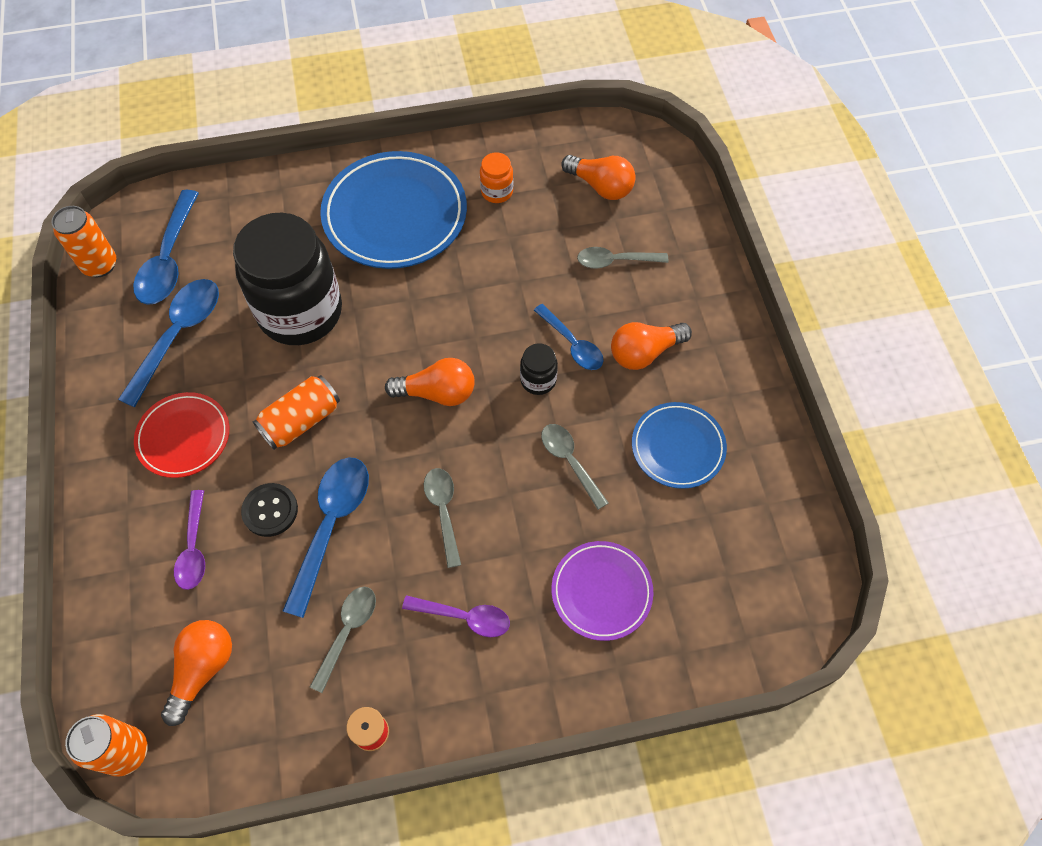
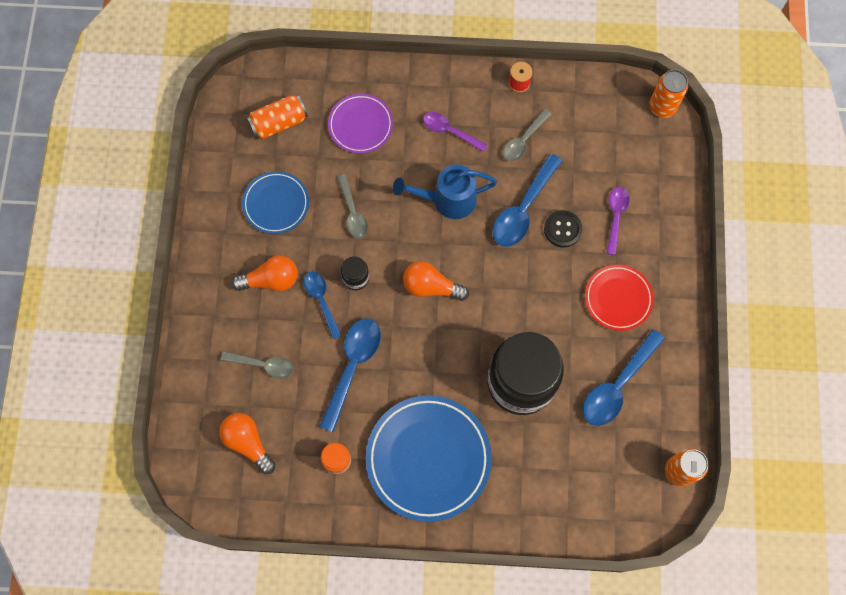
camera: 165 degrees left, 10 degrees up
blue spoon [133,190,199,305] -> blue spoon moved to [319,318,381,433]
orange light bulb [161,620,232,726] -> none
orange can [253,375,340,450] -> orange can moved to [247,95,308,139]
grey spoon [424,468,461,568] -> blue watering can [393,164,497,219]

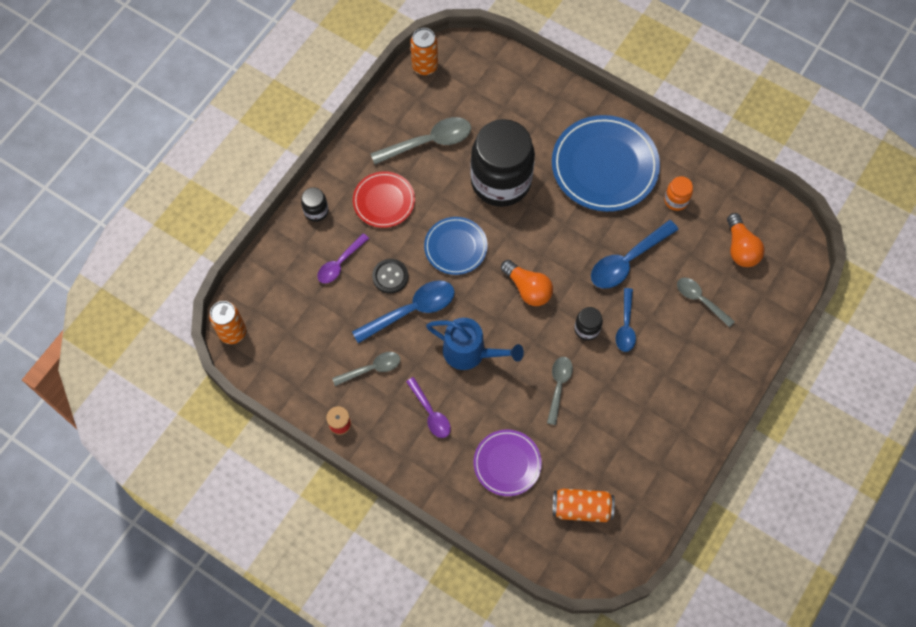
camera: 150 degrees left, 5 degrees down
orange light bulb [232,255,298,291] -> none
blue plate [242,171,309,234] -> blue plate moved to [424,217,488,275]
blue spoon [583,329,665,426] -> grey spoon [370,117,471,164]
none -> black jar [301,187,328,222]

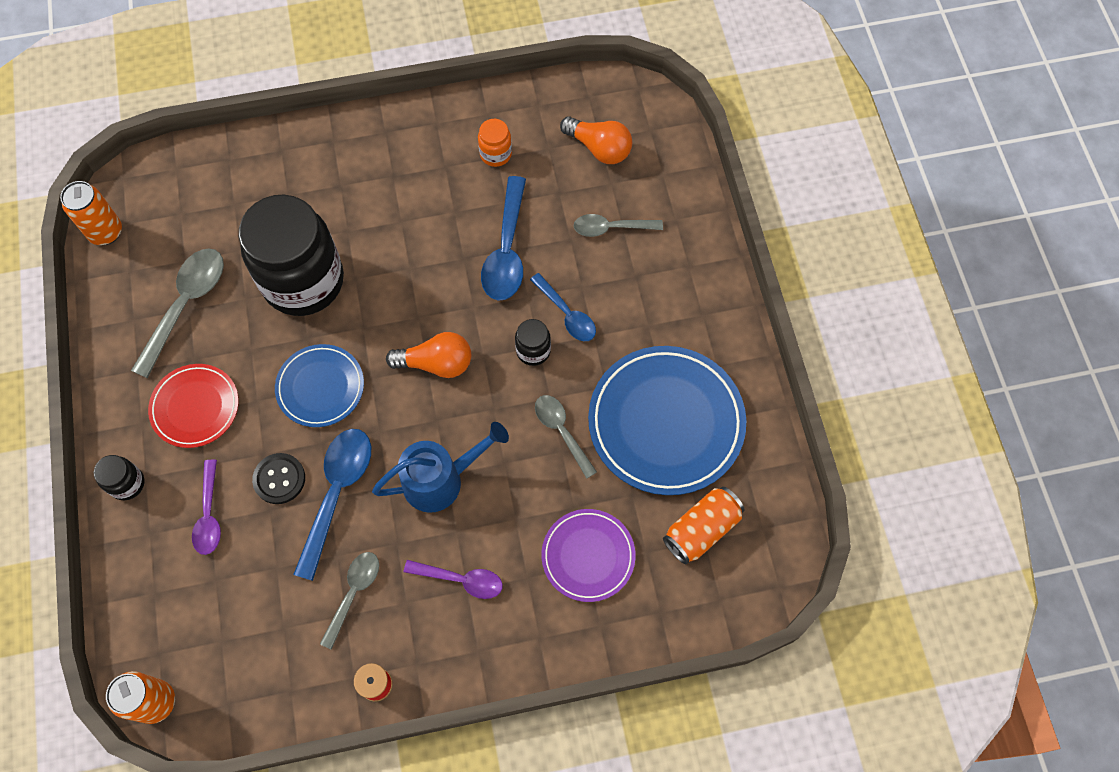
camera: 45 degrees left, 0 degrees up
blue plate [552,115,660,212] -> blue plate moved to [588,346,746,495]

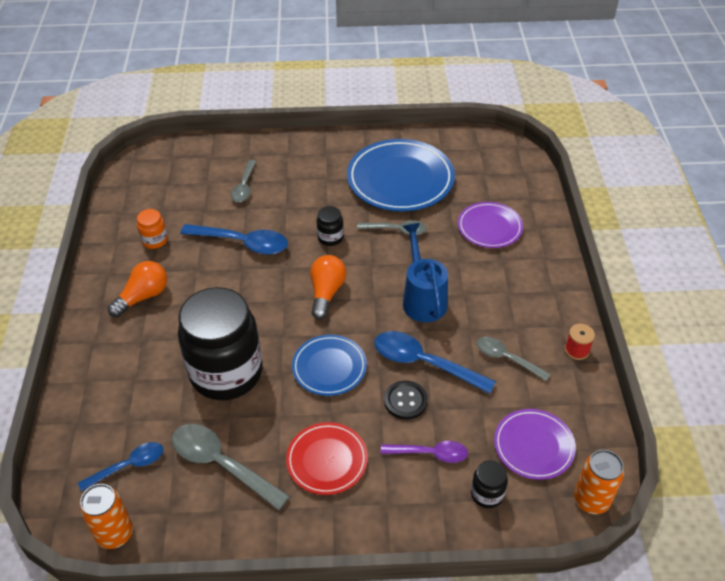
camera: 80 degrees left, 20 degrees down
black jar [94,455,144,500] -> black jar moved to [471,460,508,508]
purple spoon [404,560,503,599] -> none
blue spoon [530,273,596,341] -> blue spoon moved to [78,442,163,492]
grey spoon [535,395,597,479] -> grey spoon turned 150 degrees counterclockwise [357,221,427,235]
orange light bulb [560,116,632,164] -> orange light bulb moved to [108,261,167,317]
orange can [663,487,745,564] -> none
none -> purple plate [494,409,576,480]

